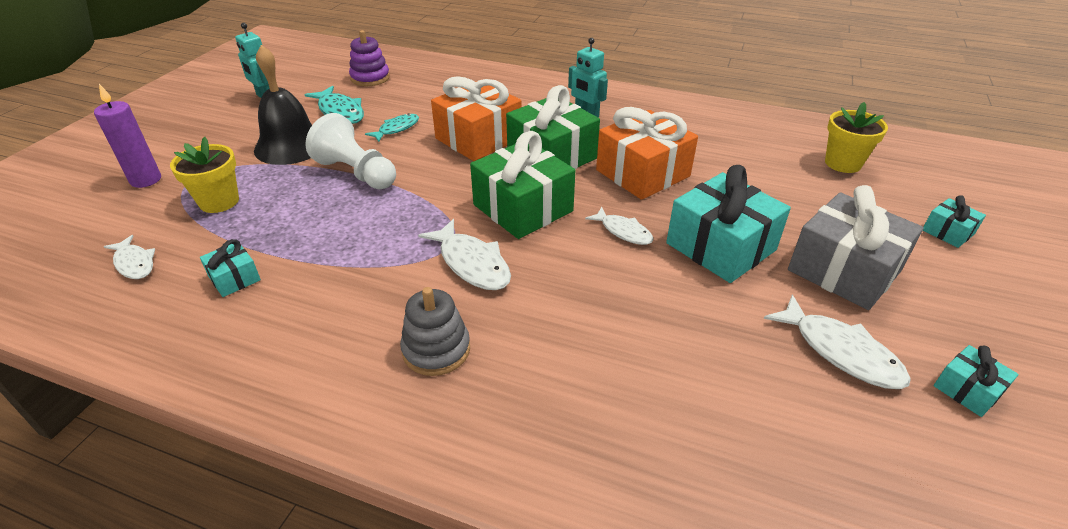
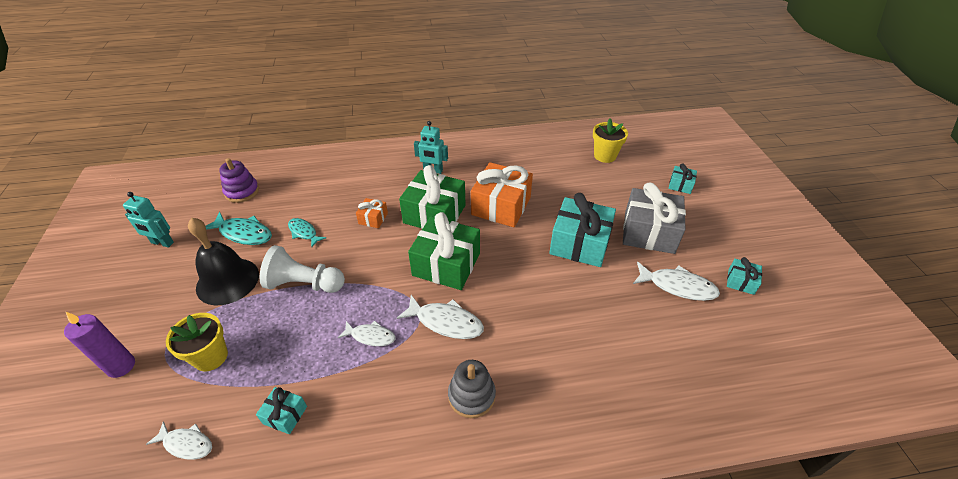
camera: 30 degrees left, 5 degrees up
turquoise fish [365,113,419,142] -> turquoise fish turned 60 degrees counterclockwise [288,218,326,247]
orange gift [431,76,521,161] -> orange gift [356,198,388,228], size x0.47
white fish [585,207,654,245] -> white fish moved to [338,321,396,346]

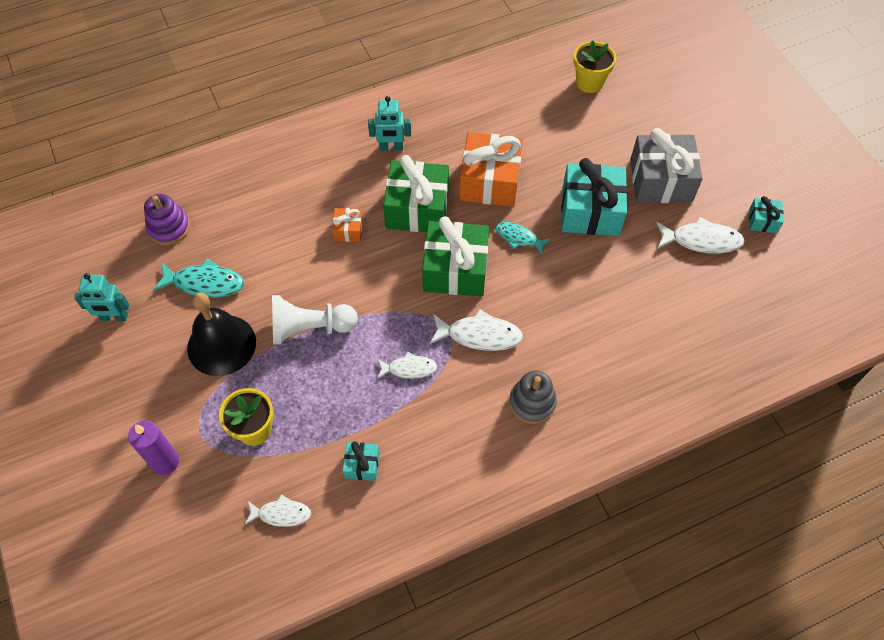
camera: 15 degrees left, 15 degrees up
turquoise fish [288,218,326,247] -> turquoise fish moved to [495,222,550,254]
turquoise gift [668,164,697,194] -> none

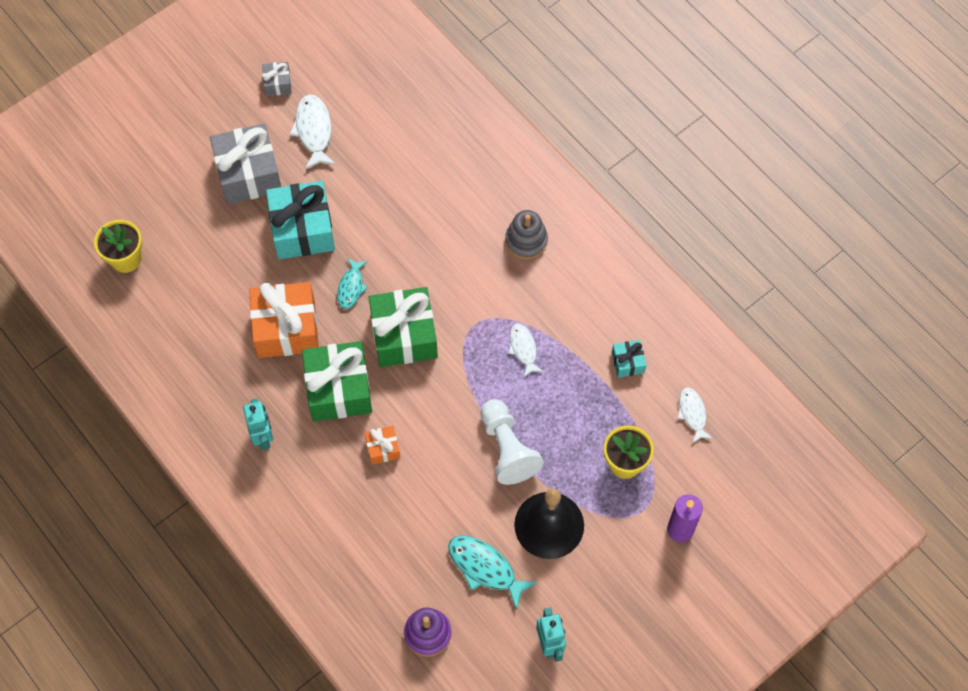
camera: 105 degrees left, 5 degrees up
turquoise fish [153,258,244,298] -> turquoise fish turned 45 degrees counterclockwise [448,535,537,610]
white fish [430,309,523,351] -> none
turquoise gift [749,196,784,233] -> grey gift [262,62,292,96]

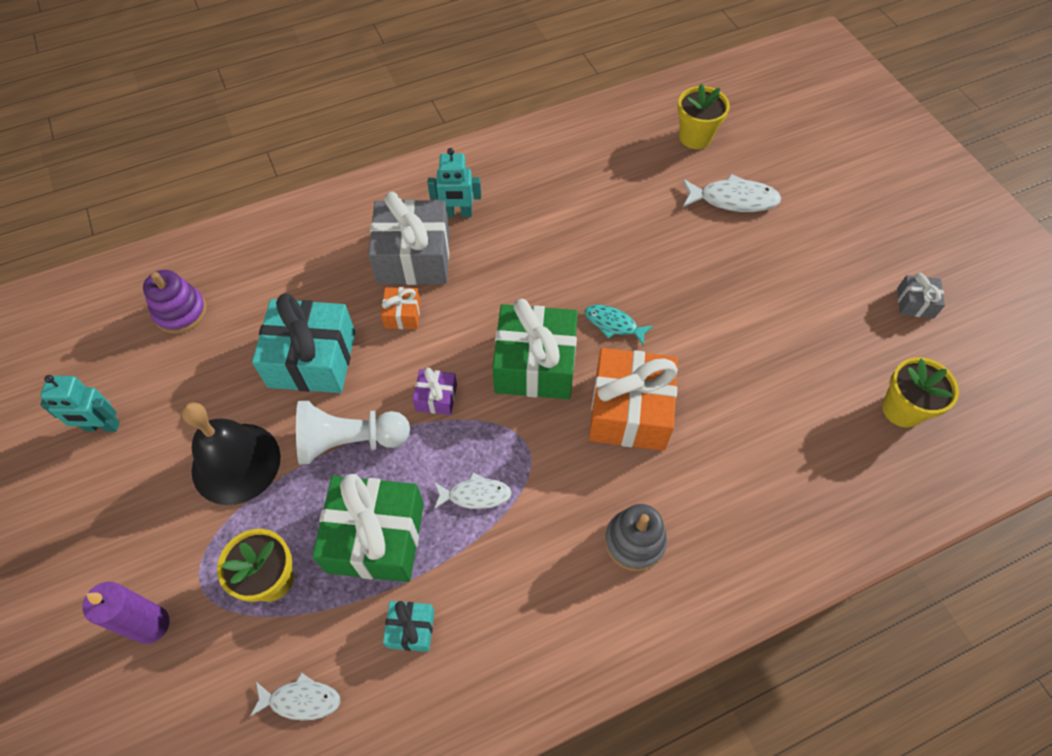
camera: 105 degrees right, 5 degrees down
grey gift [210,124,281,204] -> grey gift moved to [368,192,450,285]
orange gift [249,282,319,358] -> orange gift moved to [589,348,678,451]
turquoise gift [266,181,335,259] -> turquoise gift moved to [252,293,355,393]
white fish [290,94,336,170] -> white fish moved to [682,174,781,212]
green gift [302,341,372,422] -> green gift moved to [312,474,424,582]
turquoise fish [448,535,537,610] -> none
none -> purple gift [412,368,457,415]
none -> yellow flower pot [882,357,959,428]

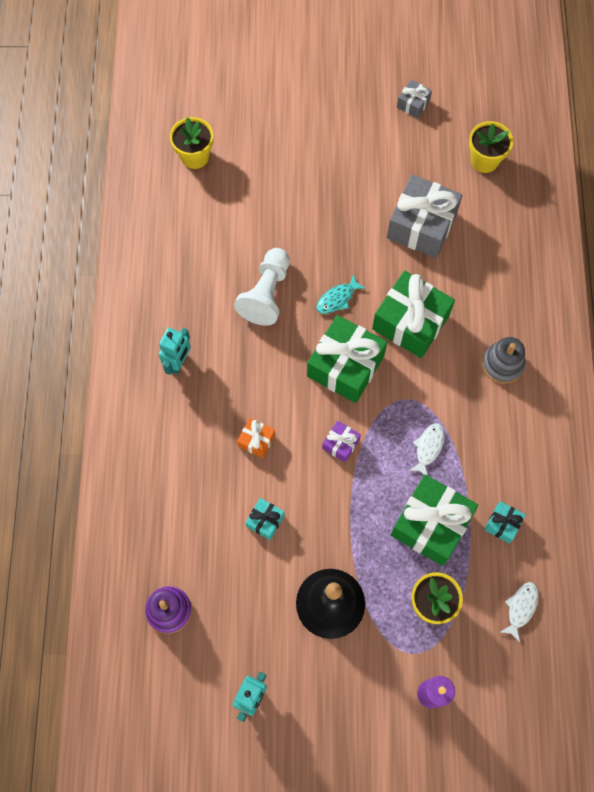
camera: 65 degrees left, 10 degrees up
turquoise gift [252,293,355,393] -> turquoise gift [245,498,285,540], size x0.47
white pawn [296,401,410,465] -> white pawn moved to [234,248,290,326]
grey gift [368,192,450,285] -> grey gift moved to [387,175,463,258]
orange gift [589,348,678,451] -> green gift [372,271,455,358]
white fish [682,174,781,212] -> none

